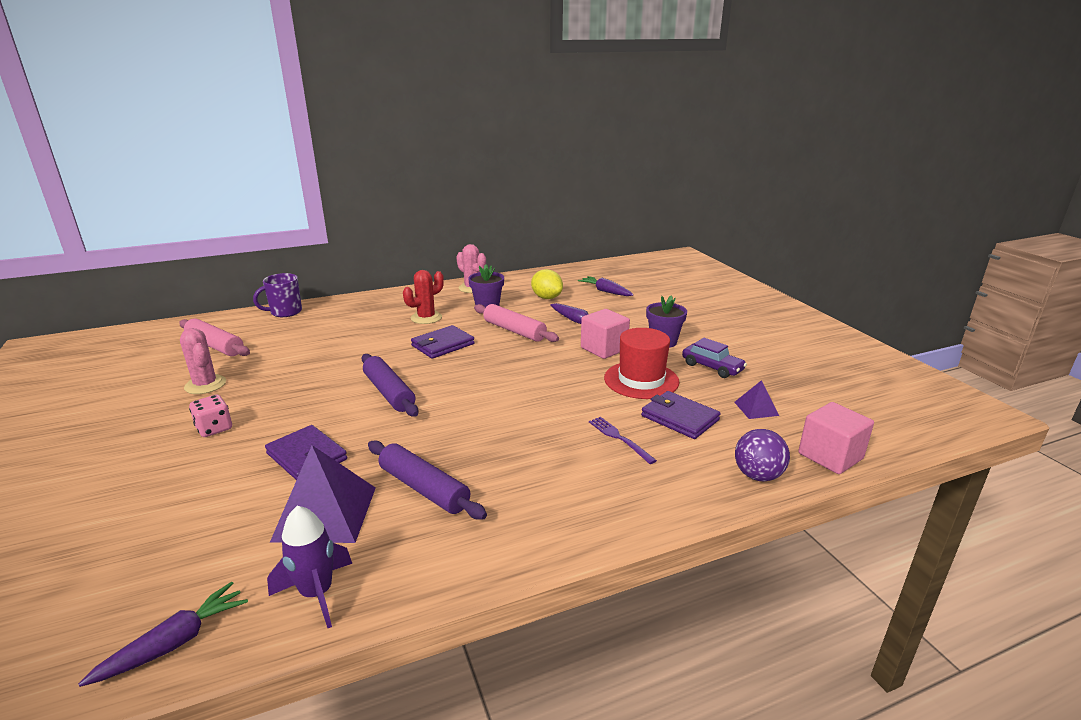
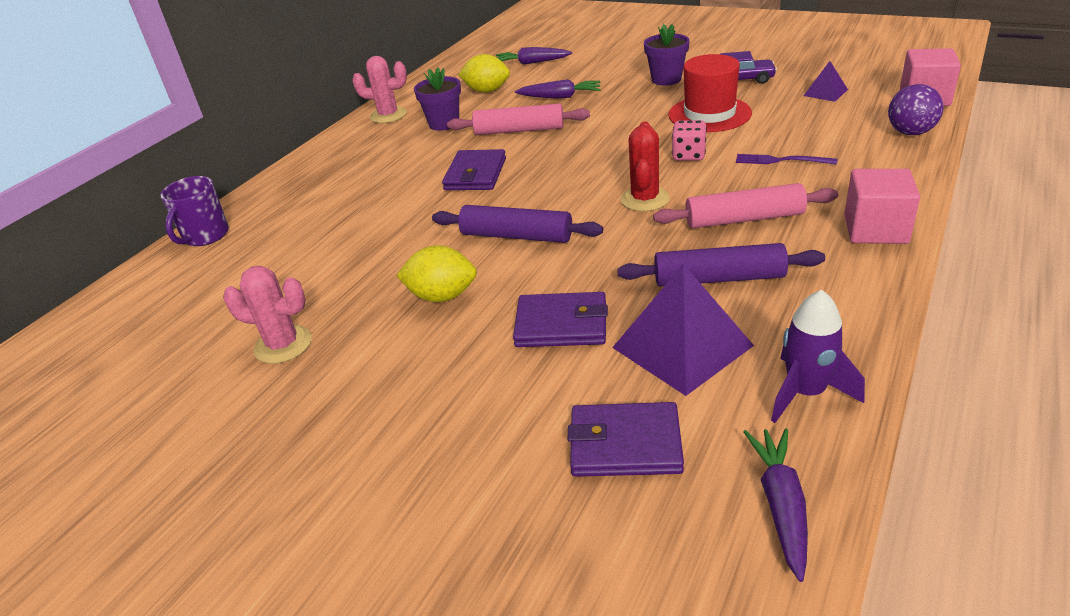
camera: 35 degrees left, 10 degrees up
pink rolling pin [179,318,250,356] -> pink rolling pin moved to [653,183,838,228]
pink dice [189,395,232,437] -> pink dice moved to [672,120,707,161]
red cactus [403,270,444,324] -> red cactus moved to [620,122,670,212]
pink cube [581,309,630,359] -> pink cube moved to [844,169,920,244]
purple wallet [641,391,721,439] -> purple wallet moved to [568,402,684,477]
none -> yellow lemon [396,245,477,302]

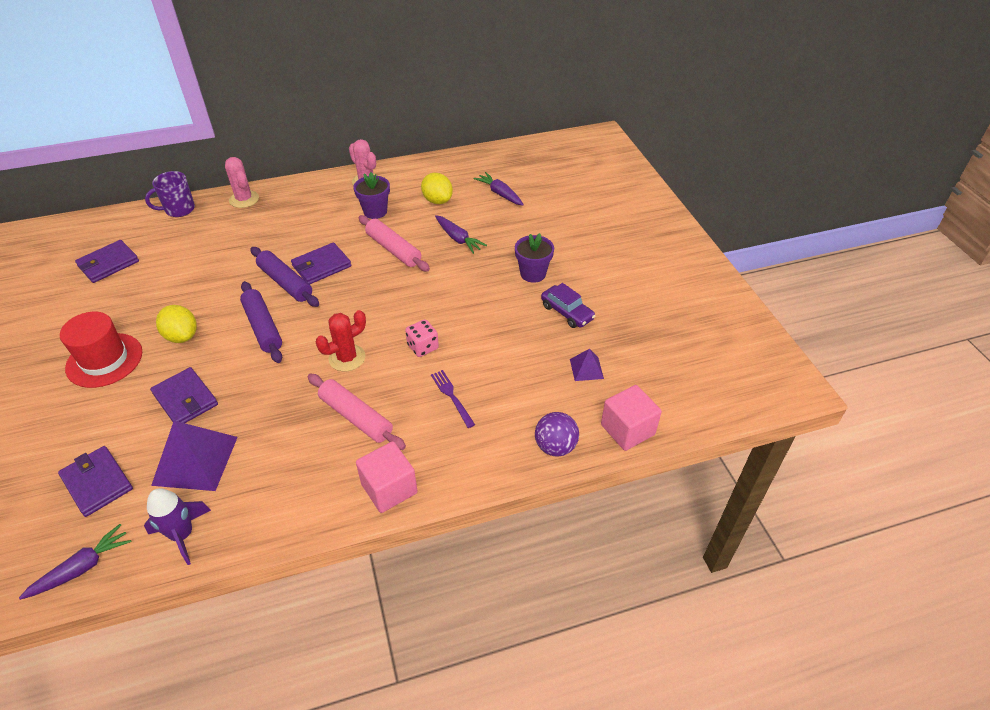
camera: 40 degrees right, 10 degrees up
pink cactus [223,266,312,364] -> pink cactus moved to [225,157,259,208]
purple rolling pin [617,243,825,286] -> purple rolling pin moved to [250,247,319,307]
red hat [668,54,752,132] -> red hat moved to [60,312,142,388]
none -> purple wallet [75,240,139,283]

